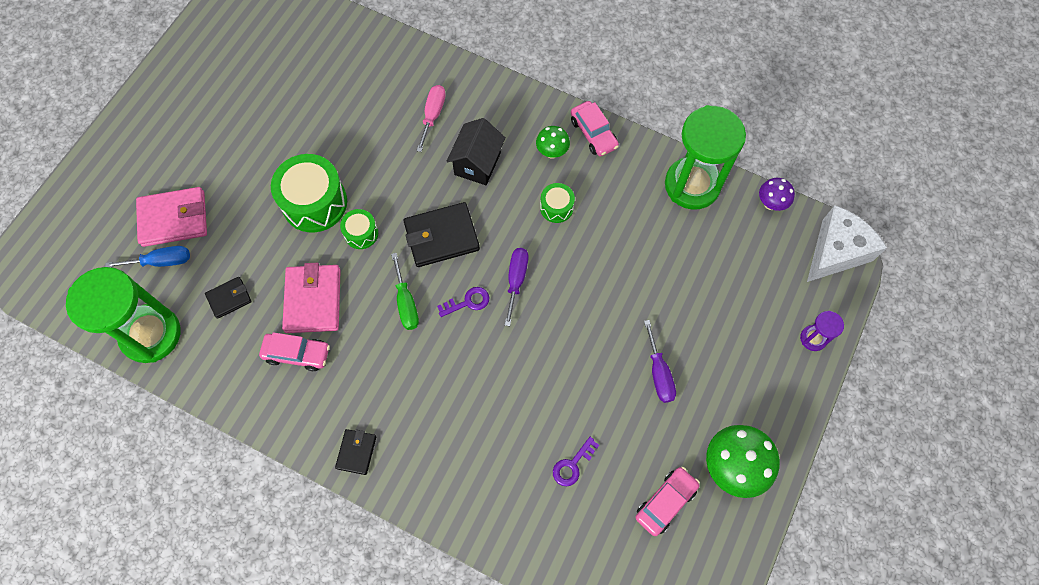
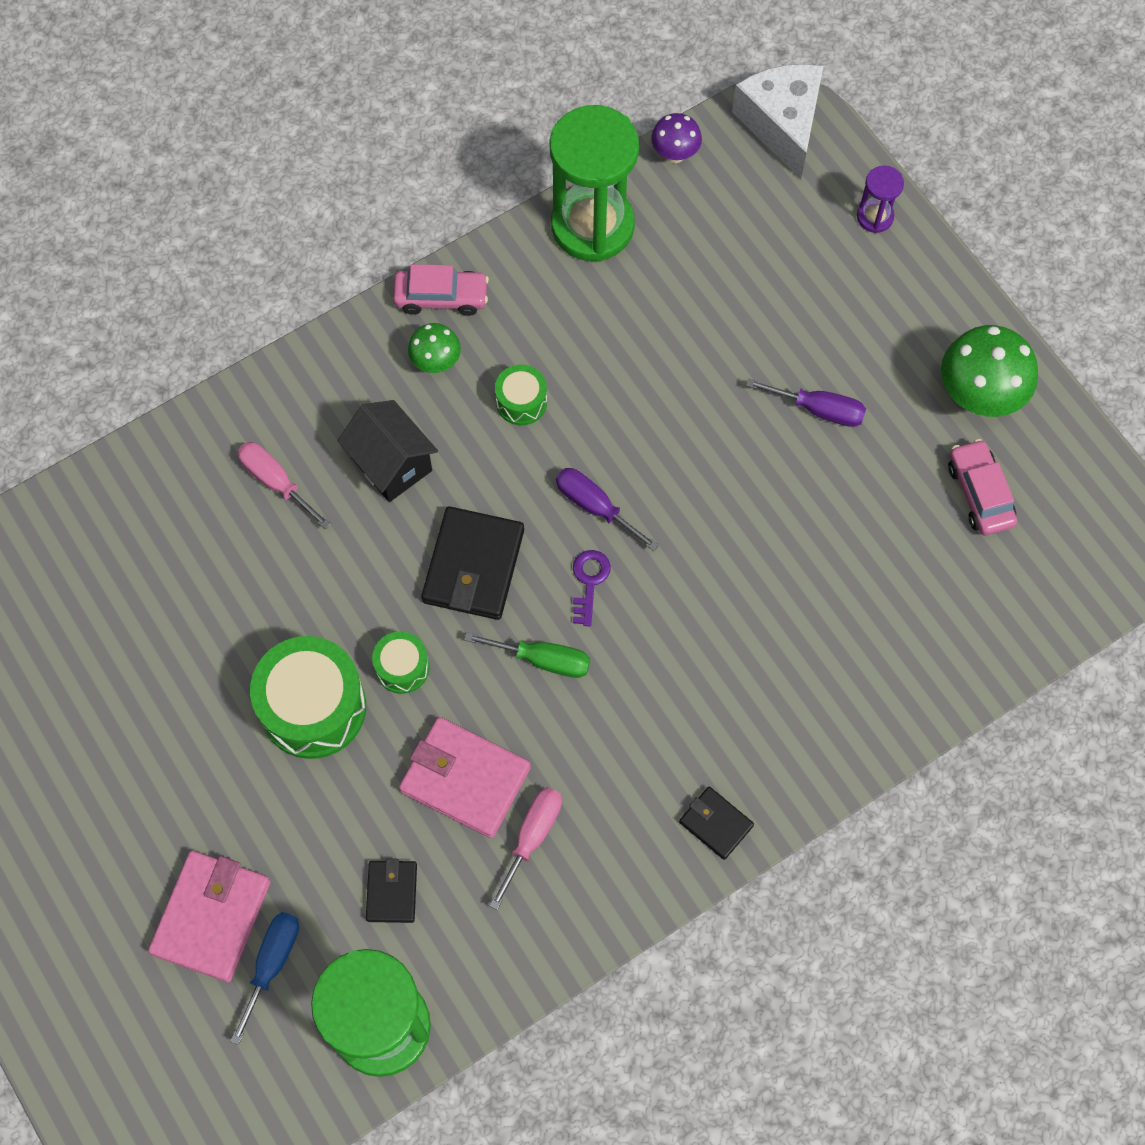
camera: 60 degrees left, 0 degrees up
pink car [259,332,330,371] -> pink screwdriver [489,787,562,910]
purple key [553,437,599,486] -> none

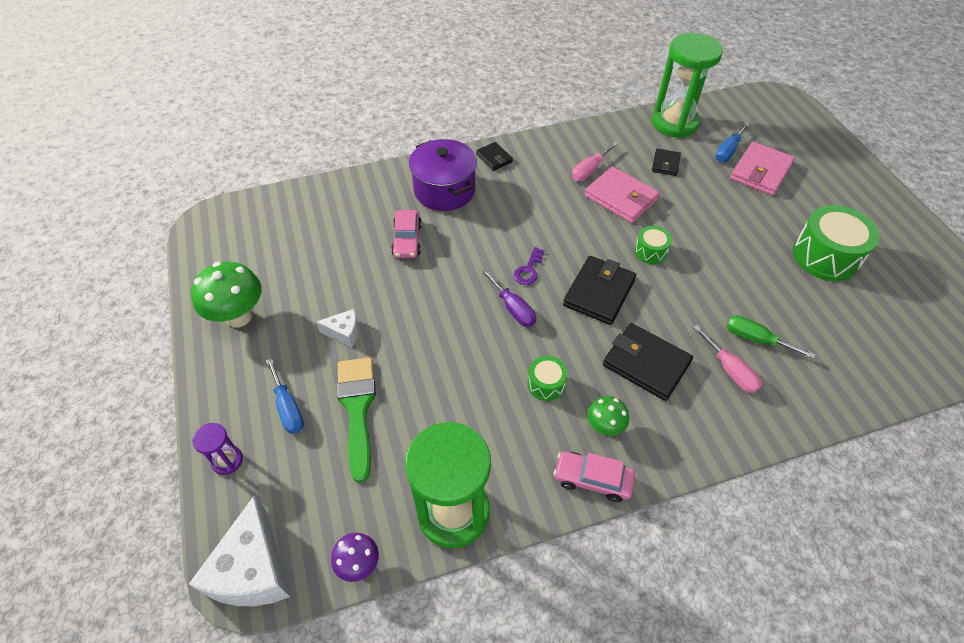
camera: 165 degrees left, 15 degrees down
green drum [250,636,366,759] -> green drum moved to [793,205,880,281]
black house [338,400,438,502] -> black wallet [603,323,693,401]
green screwdriver [464,632,590,678] -> green screwdriver moved to [727,315,815,359]
purple screwdriver [746,379,866,427] -> white cheese [316,309,359,347]
pink car [948,439,1017,535] -> pink car moved to [391,210,422,258]
none -> blue screwdriver [266,358,304,434]
none -> green brush [337,357,376,483]
none -> purple pot [409,139,477,211]

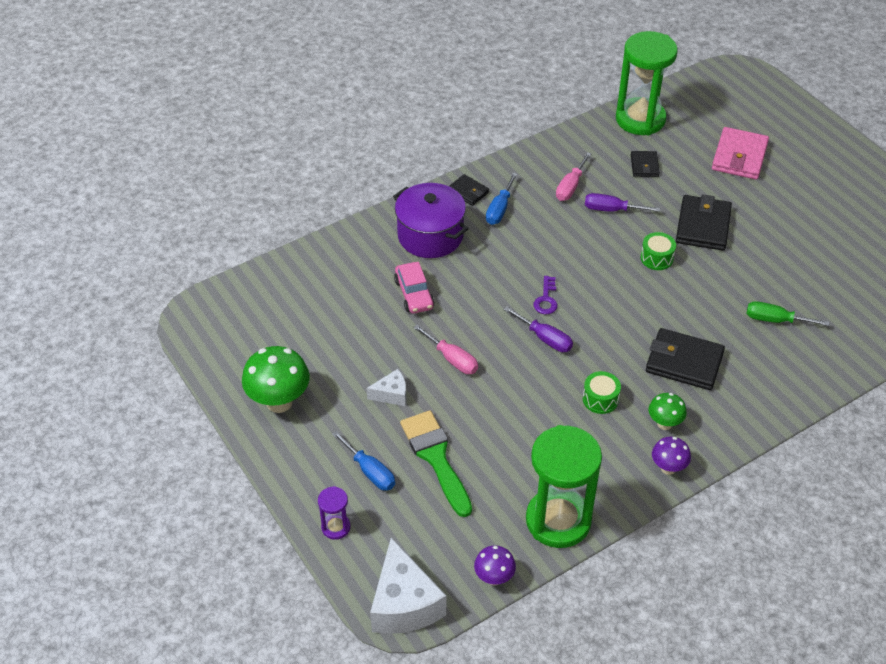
camera: 15 degrees left, 5 degrees down
pink car [554,451,635,502] -> purple mushroom [652,437,691,475]
black wallet [563,256,636,325] -> black wallet moved to [676,194,732,251]
pink wallet [585,166,660,223] -> purple screwdriver [585,193,660,212]
pink screwdriver [693,325,762,393] -> pink screwdriver moved to [413,325,478,374]
blue screwdriver [715,122,750,162] -> blue screwdriver moved to [486,173,518,225]
green drum [793,205,880,281] -> none

